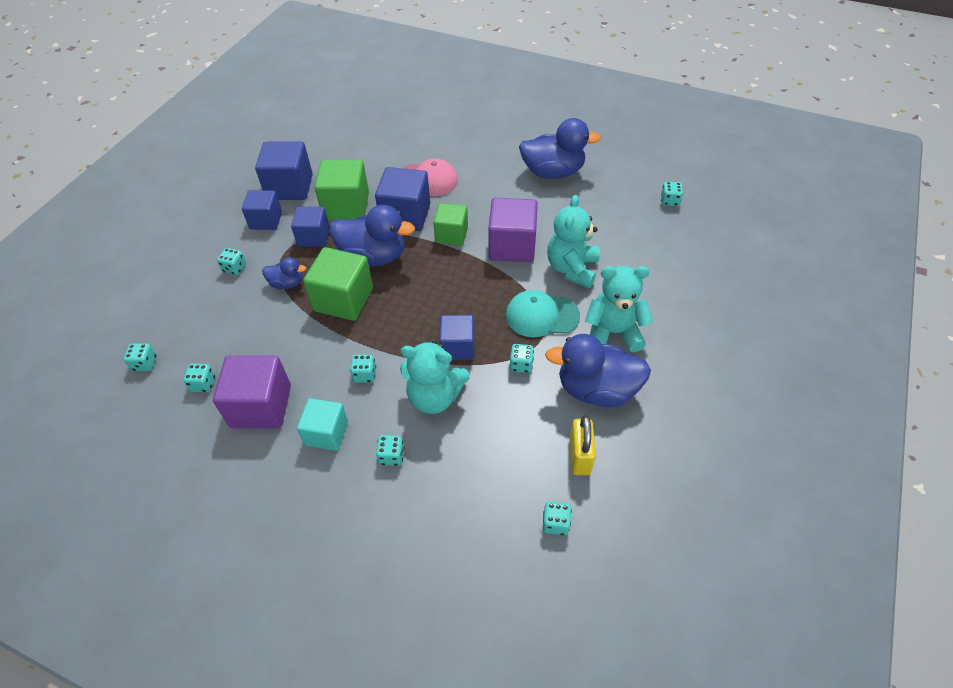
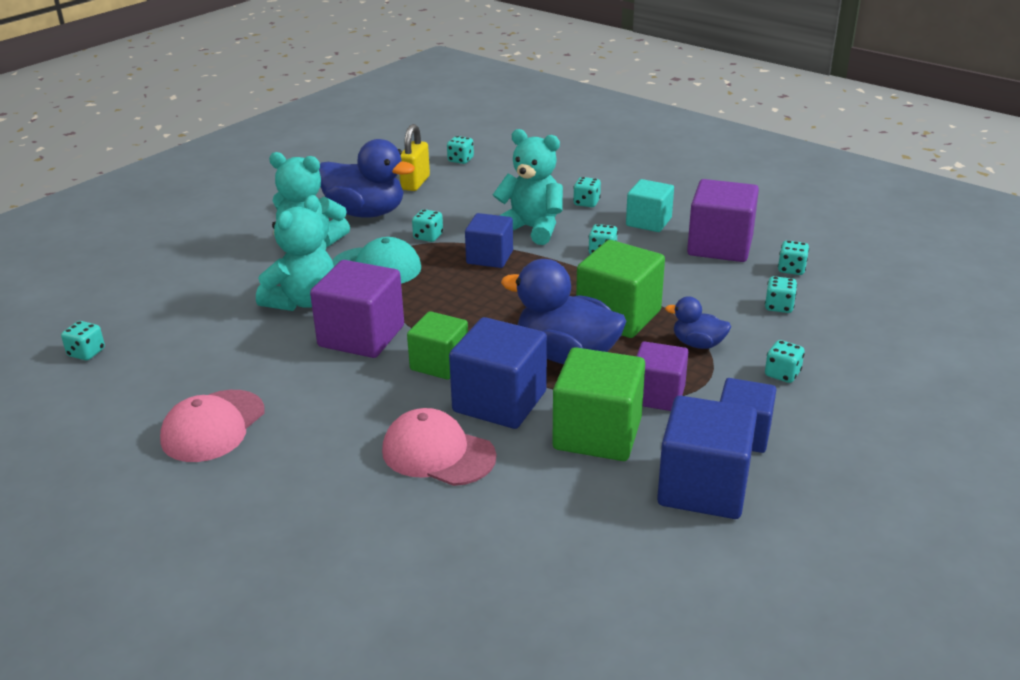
camera: 165 degrees left, 20 degrees down
turquoise dice [124,343,157,371] -> turquoise dice moved to [765,276,797,313]
blue cube [291,207,330,247] -> purple cube [637,341,688,411]
blue duck [519,118,601,179] -> pink cap [160,390,265,462]

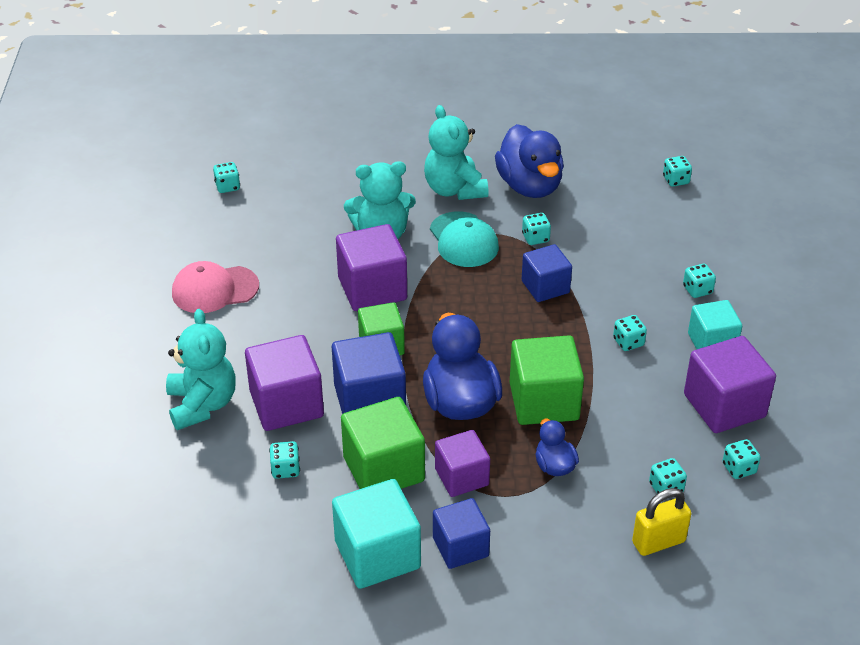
camera: 50 degrees right, 10 degrees up
pink cap [382,408,496,486] -> purple cube [245,335,324,431]
yellow padlock [400,124,430,191] -> yellow padlock moved to [632,488,691,556]
turquoise teddy bear [493,129,563,245] -> turquoise teddy bear moved to [166,309,236,430]
blue cube [657,396,757,519] -> turquoise cube [332,479,421,589]
turquoise dice [765,340,805,383] -> turquoise dice moved to [269,441,300,479]

